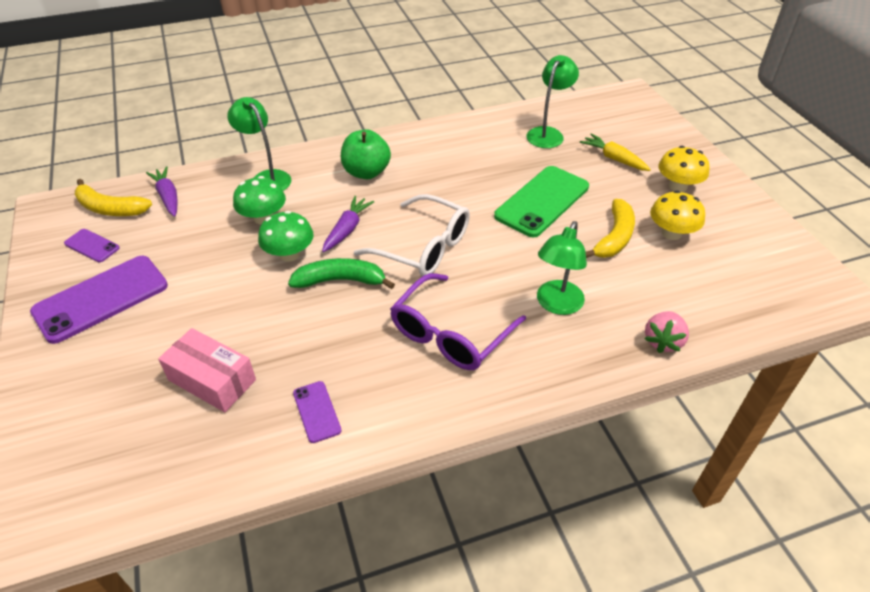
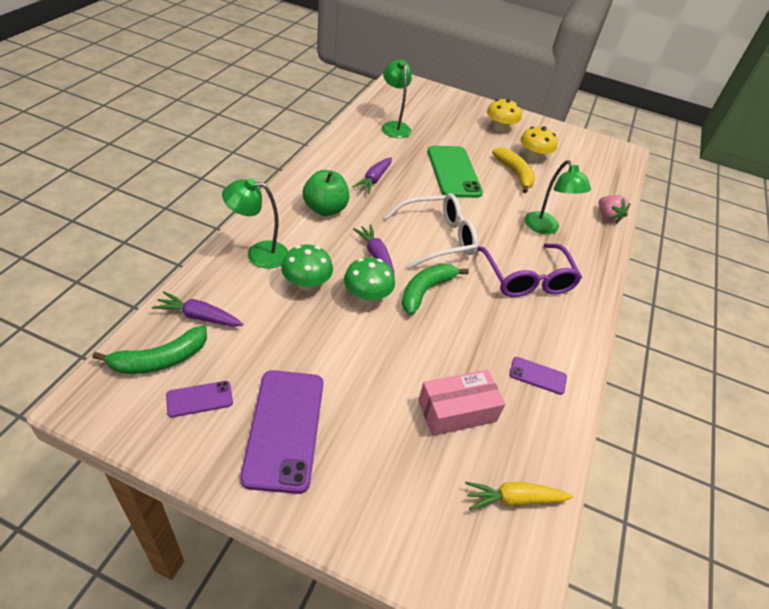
camera: 55 degrees left, 0 degrees up
yellow banana [75,179,152,216] -> green banana [92,326,207,374]
yellow carrot [580,134,651,171] -> yellow carrot moved to [465,481,573,510]
none -> purple carrot [353,157,392,194]

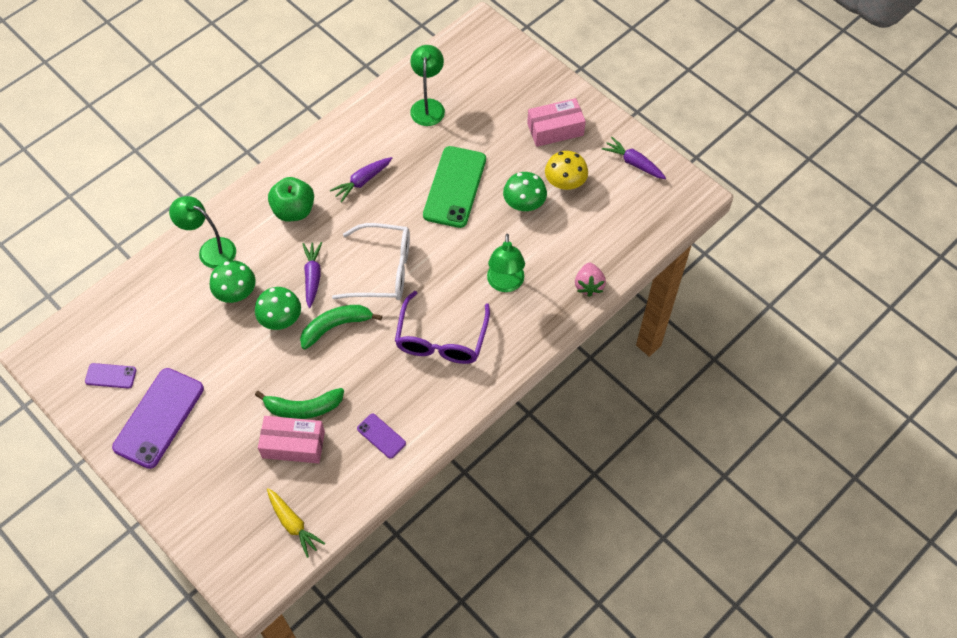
camera: 30 degrees right, 15 degrees up
green banana [92,326,207,374] -> green banana moved to [255,388,344,419]
purple carrot [152,292,244,327] -> purple carrot moved to [602,137,666,179]
yellow carrot [465,481,573,510] -> yellow carrot turned 150 degrees counterclockwise [267,488,325,558]
yellow mushroom [487,98,522,132] -> pink box [527,98,586,147]
yellow banana [492,148,535,193] -> green mushroom [503,172,547,211]

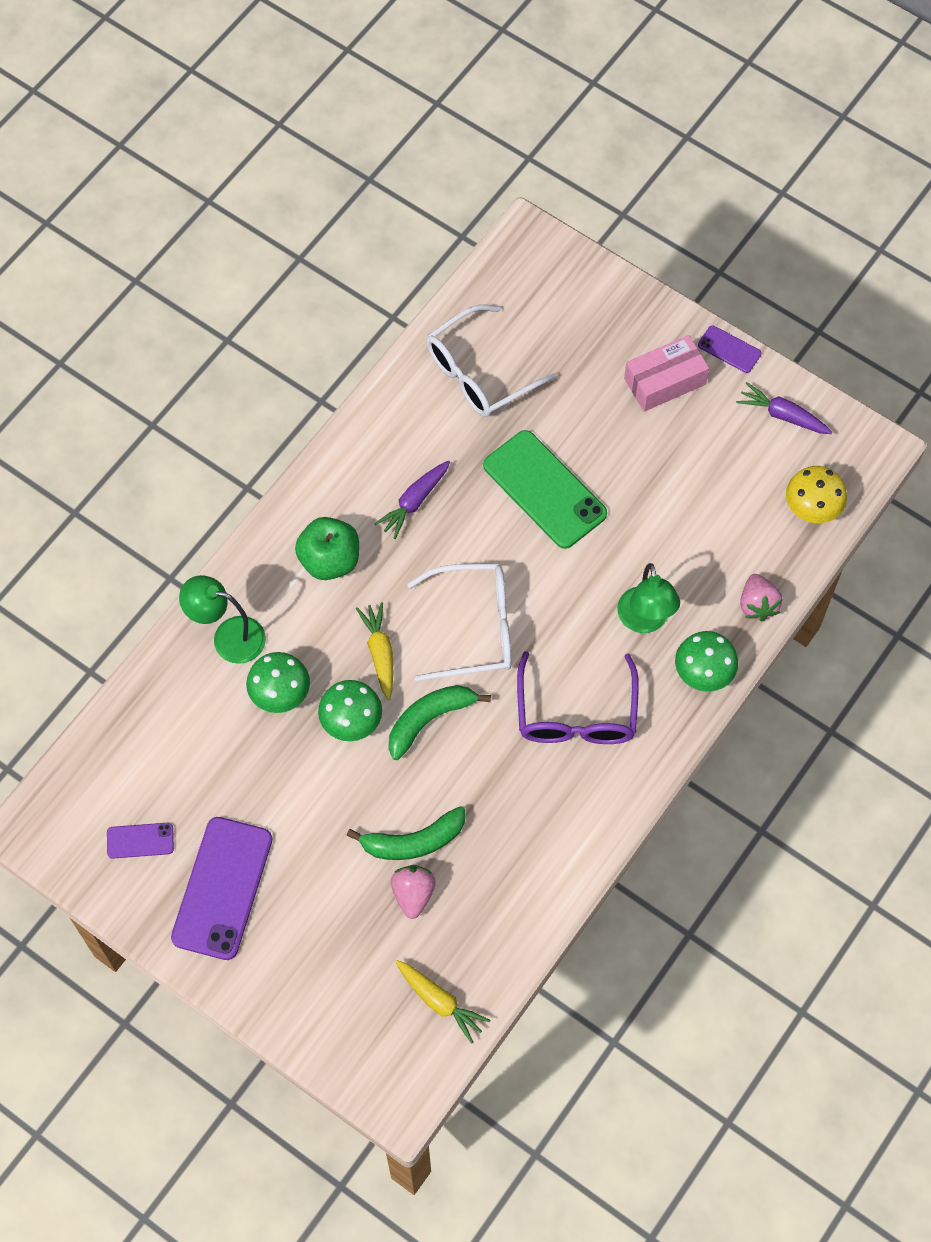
camera: 10 degrees left, 5 degrees up
pink box [258,416,325,463] -> pink strawberry [391,865,436,919]
purple carrot [302,242,322,308] -> yellow carrot [356,602,393,700]
purple phone [357,414,406,459] -> purple phone moved to [698,326,761,373]
green lamp [410,45,445,126] -> white glasses [426,304,558,417]
green phone [423,146,486,228] -> green phone turned 45 degrees counterclockwise [483,430,607,549]
green mushroom [503,172,547,211] -> green mushroom moved to [675,631,738,692]
yellow mushroom [545,151,588,190] -> yellow mushroom moved to [786,466,847,523]

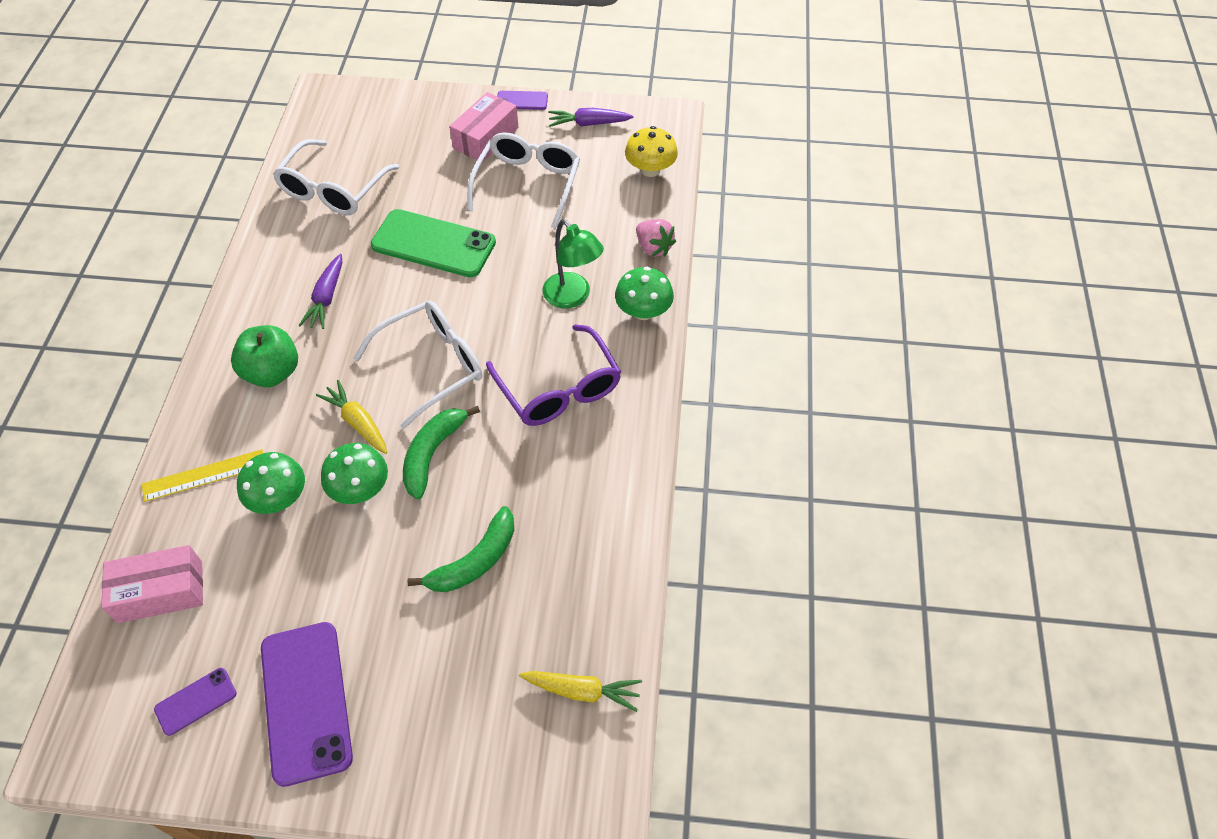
camera: 30 degrees left, 10 degrees down
green lamp [179,575,266,664] -> yellow ruler [142,449,263,502]
pink strawberry [391,865,436,919] -> none
none -> pink box [101,545,203,623]
none -> white glasses [467,132,580,229]

